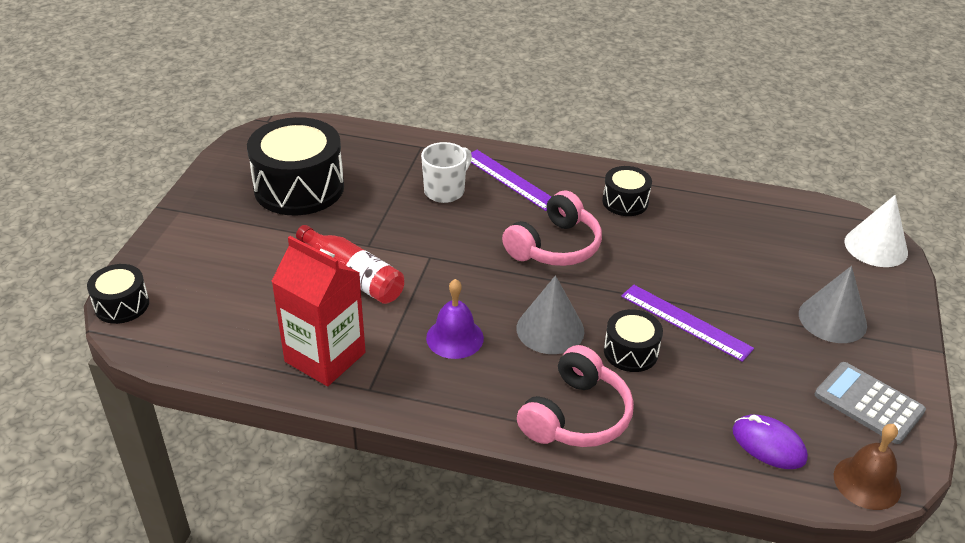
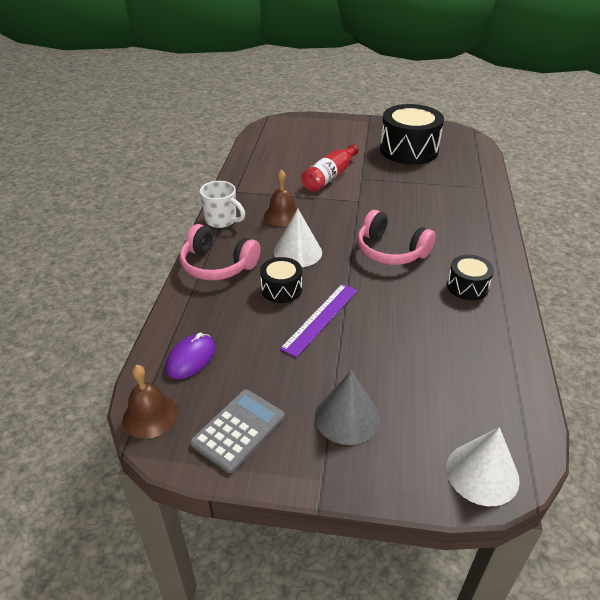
camera: 85 degrees right, 0 degrees up
black drum [87,264,149,324] -> none
red carton [271,236,366,386] -> none
white mug [421,142,472,203] -> white mug moved to [200,181,245,228]
purple bell [426,279,484,359] -> brown bell [264,170,297,226]
purple ruler [471,150,552,211] -> none
grey cone [516,275,584,354] -> white cone [274,209,322,267]

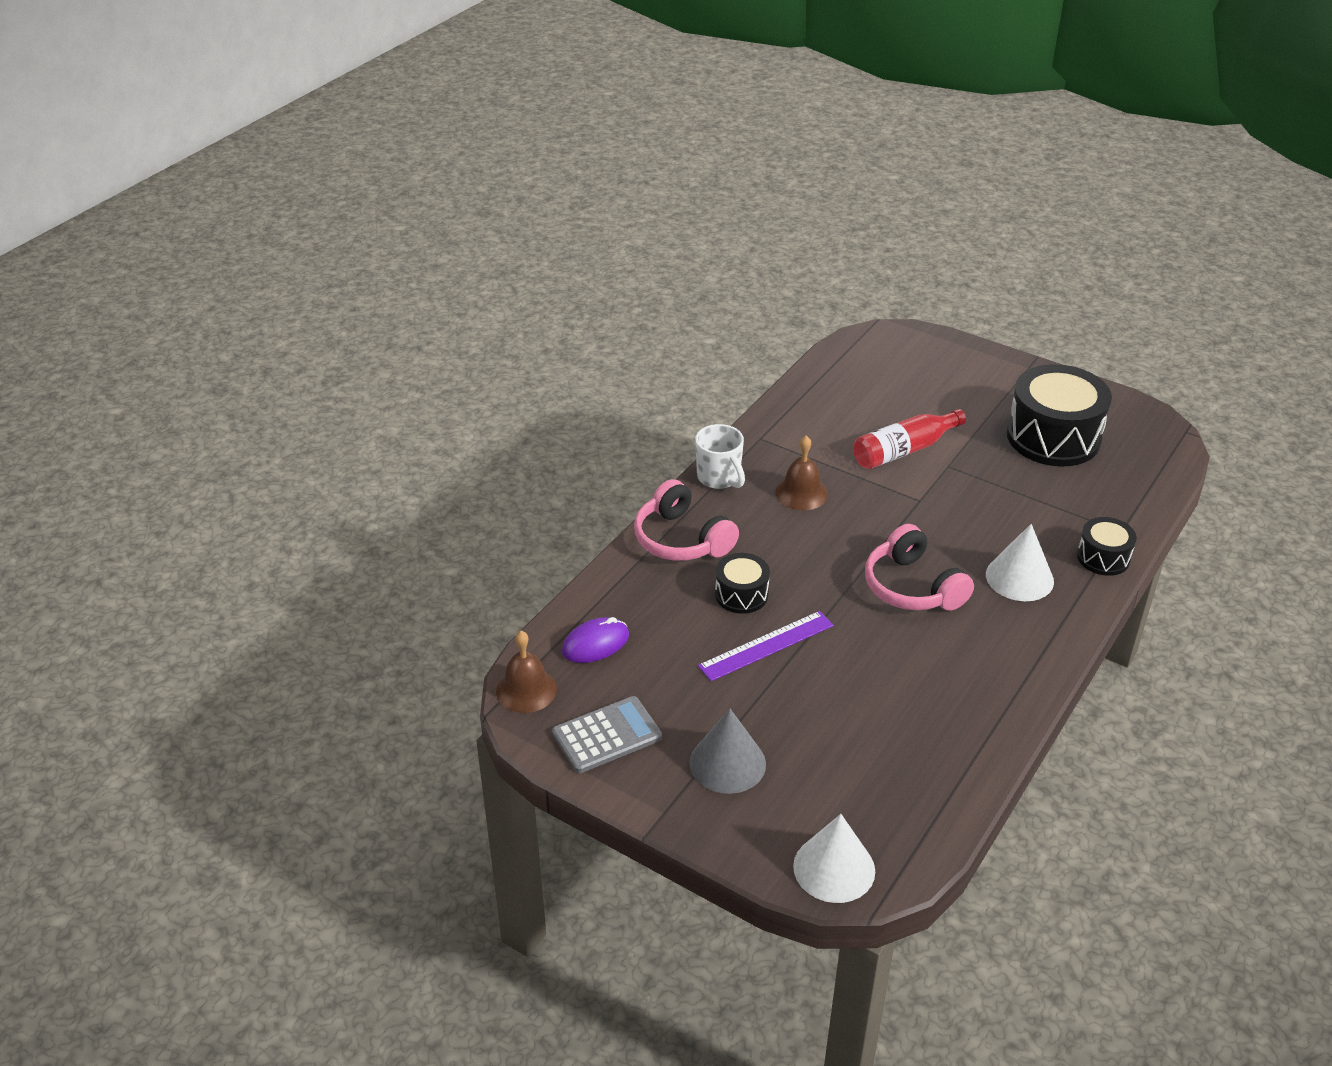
camera: 25 degrees right, 0 degrees up
white cone [274,209,322,267] -> white cone moved to [986,524,1054,601]
black drum [447,255,494,300] -> black drum moved to [1077,517,1137,576]

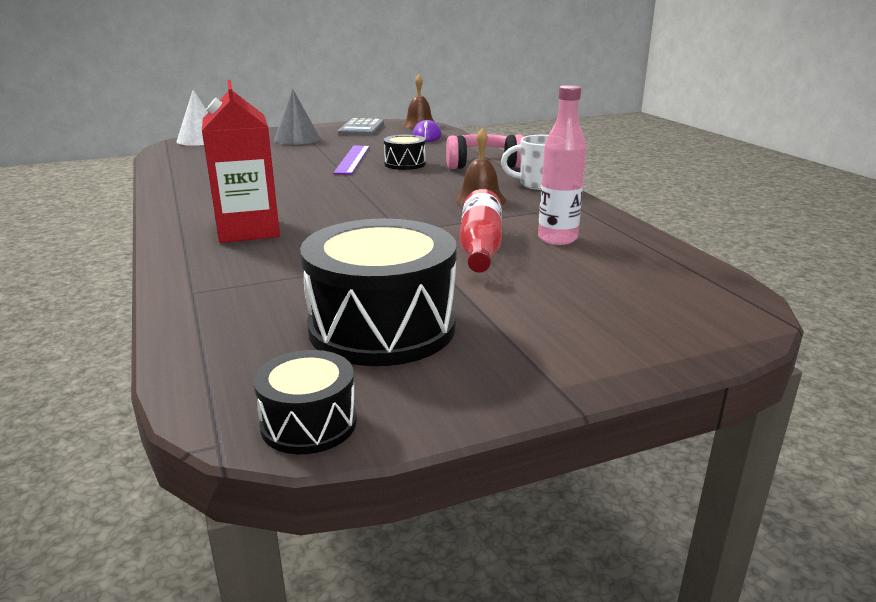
camera: 125 degrees right, 15 degrees down
pink headphones [865,524,974,611] -> none
white cone [986,524,1054,601] -> red carton [202,80,280,243]
black drum [1077,517,1137,576] -> black drum moved to [254,350,357,454]
none -> pink bottle [538,85,586,245]

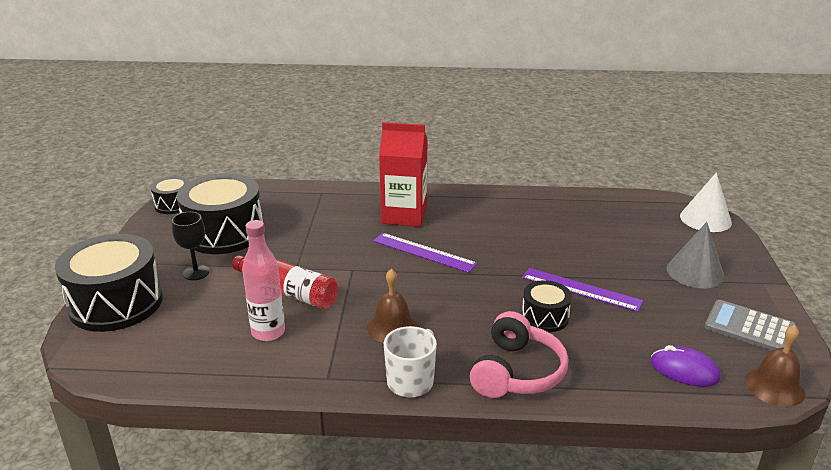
camera: 115 degrees right, 5 degrees up
none -> black drum [55,234,163,332]
none -> black goblet [172,212,210,280]
none -> purple ruler [373,233,478,273]

